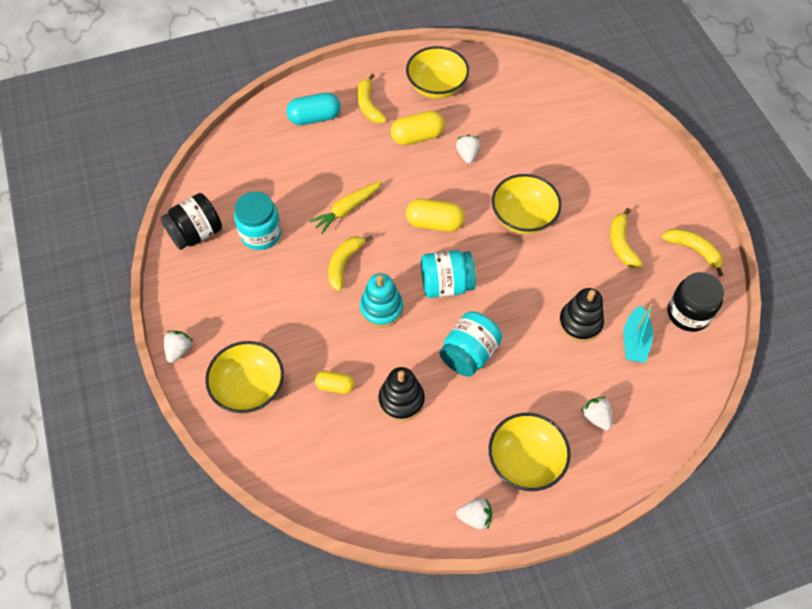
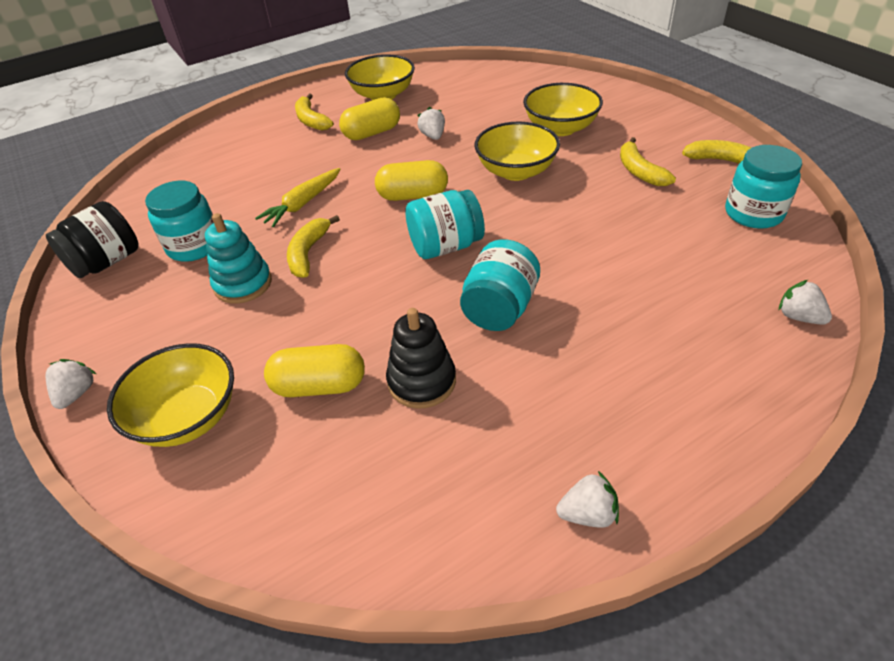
camera: 10 degrees left, 15 degrees down
turquoise capsule [286,93,341,125] -> none
yellow capsule [315,371,354,394] -> yellow capsule [264,344,365,397], size x1.63
turquoise stacking toy [360,273,403,328] -> turquoise stacking toy moved to [205,213,272,304]
yellow bowl [489,413,571,491] -> yellow bowl moved to [523,83,603,136]
black stacking toy [559,288,604,342] -> none
white strawberry [581,397,612,430] -> white strawberry moved to [779,280,832,325]
turquoise boat [624,304,653,363] -> none
black jar [668,272,724,332] -> turquoise jar [725,145,802,229]

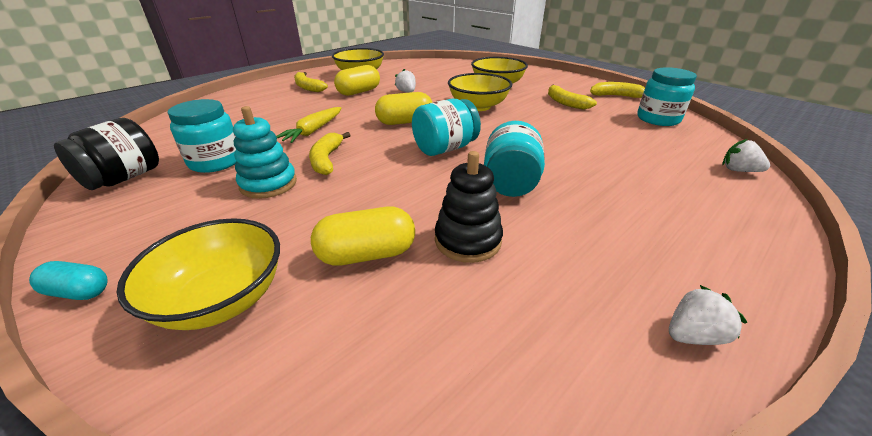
camera: 15 degrees left, 10 degrees down
white strawberry [45,359,96,409] -> turquoise capsule [29,261,108,300]

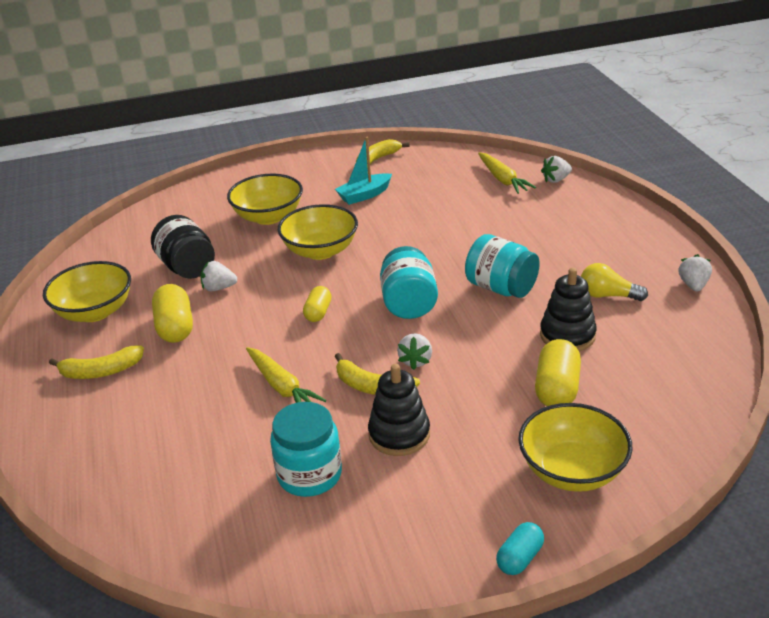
camera: 60 degrees left, 0 degrees up
black jar [54,118,159,190] -> black jar moved to [151,215,215,279]
turquoise stacking toy [233,106,297,199] -> black stacking toy [368,364,430,456]
yellow capsule [375,92,433,125] -> yellow capsule [303,286,331,322], size x0.61
yellow banana [548,85,597,110] -> turquoise boat [335,137,392,205]
turquoise jar [637,67,697,126] -> none
none -> white strawberry [397,333,432,370]
none -> yellow carrot [478,153,536,194]
none -> yellow light bulb [581,263,648,301]

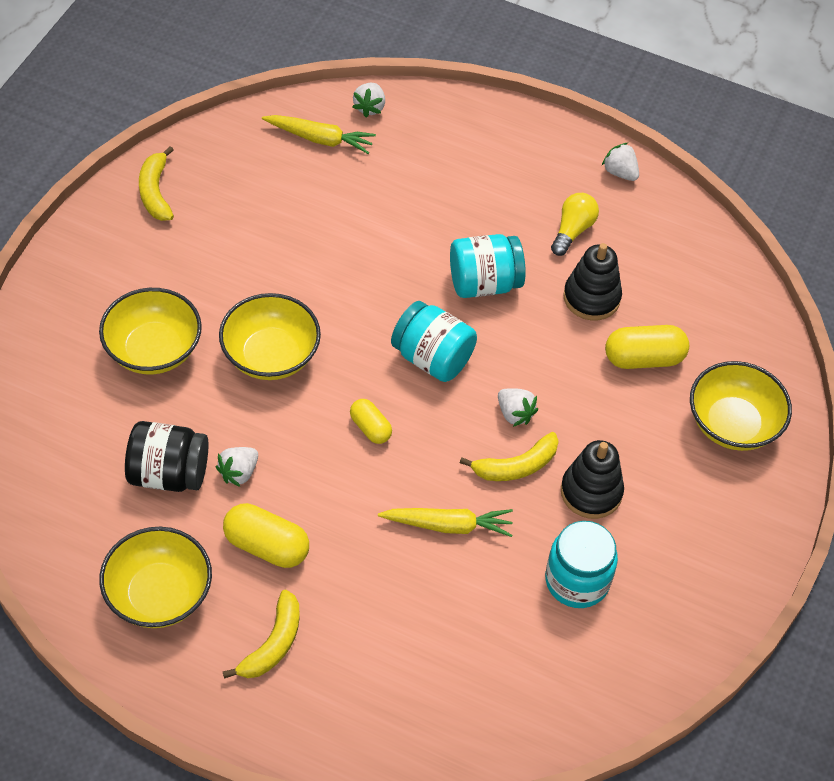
camera: 55 degrees left, 20 degrees up
turquoise boat [335,137,392,205] -> none
turquoise capsule [496,522,544,575] -> none
yellow capsule [535,339,581,406] -> yellow capsule turned 60 degrees counterclockwise [605,325,689,369]
yellow light bulb [581,263,648,301] -> yellow light bulb turned 150 degrees clockwise [551,193,599,256]

